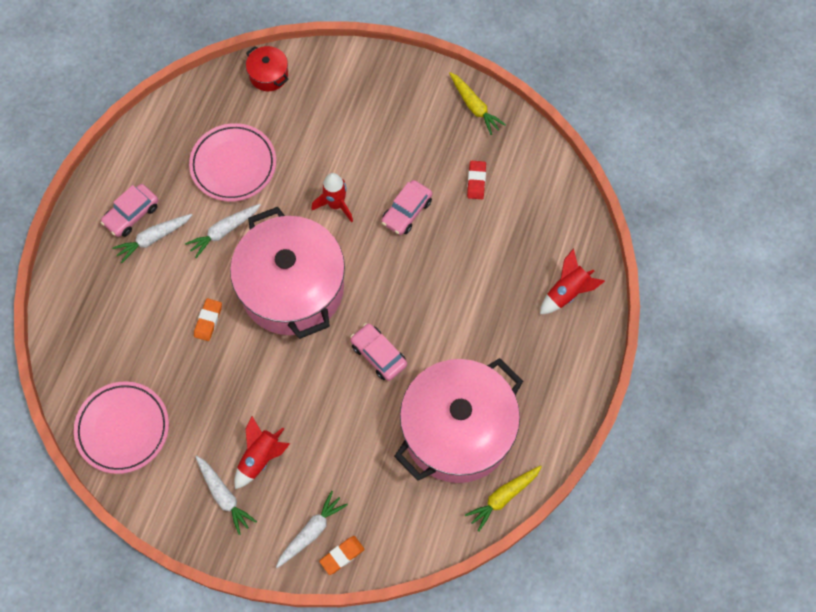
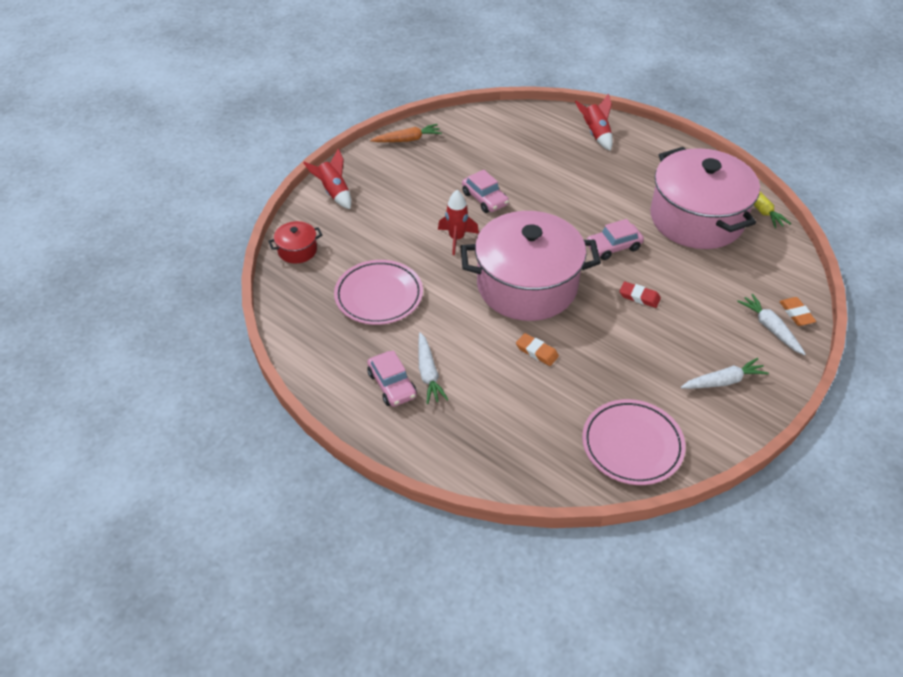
camera: 70 degrees left, 20 degrees down
white carrot [185,204,261,258] -> none
red rocket [234,416,290,489] -> red rocket moved to [303,148,351,209]
yellow carrot [449,72,506,135] -> orange carrot [370,124,442,142]
red eraser [467,161,486,199] -> red eraser moved to [619,281,661,308]

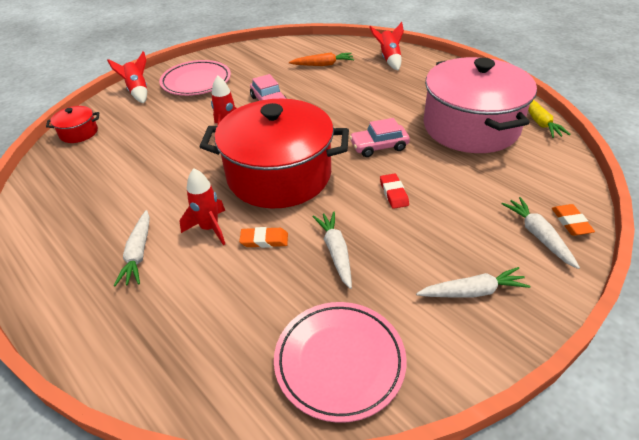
camera: 10 degrees right, 5 degrees down
pink plate [334,260,423,325] -> pink plate moved to [159,60,231,96]
pink car [367,350,417,407] -> none
orange carrot [370,124,442,142] -> orange carrot moved to [289,52,354,66]
pink pot [460,211,601,321] -> red pot [200,99,349,208]
orange eraser [516,333,559,366] -> orange eraser turned 45 degrees counterclockwise [239,227,288,248]
red eraser [619,281,661,308] -> red eraser turned 45 degrees clockwise [380,174,409,209]
none -> red rocket [180,168,225,245]
none -> white carrot [312,211,352,289]

